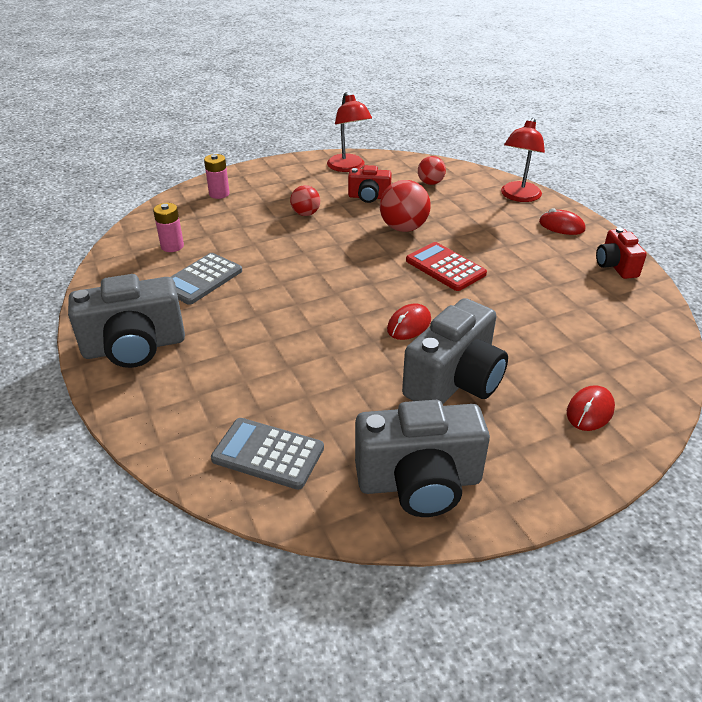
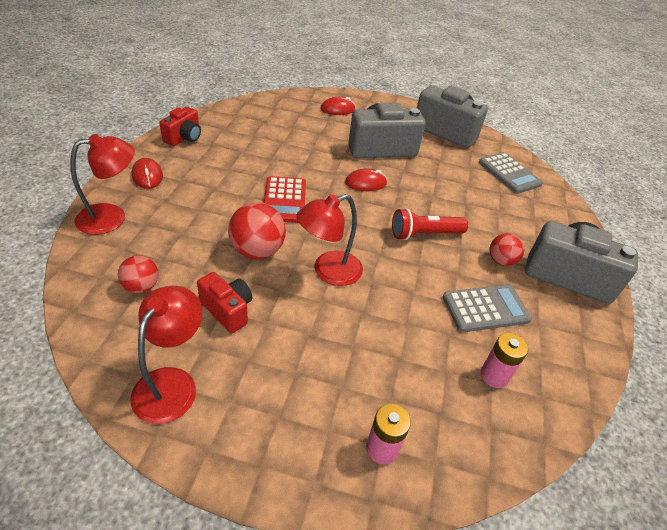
camera: 145 degrees left, 5 degrees up
red ball [290,185,320,216] -> red ball moved to [490,233,524,266]
none -> red lamp [296,194,363,286]
none -> red flashlight [392,208,468,240]

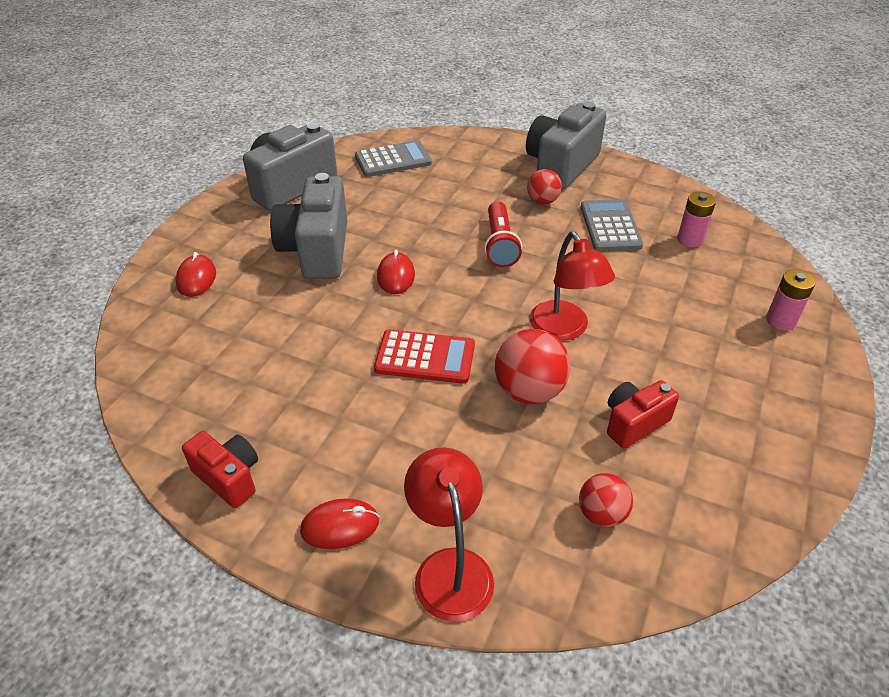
camera: 75 degrees left, 0 degrees up
red lamp [130,286,202,424] -> none

